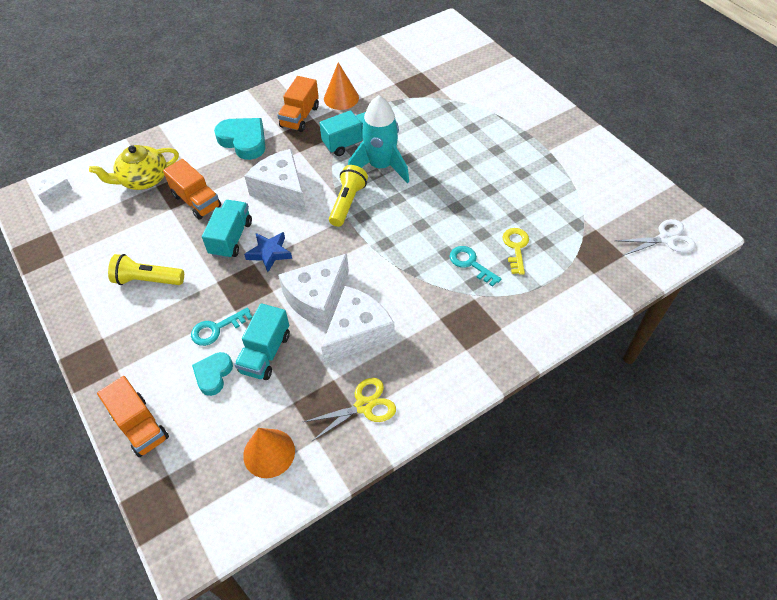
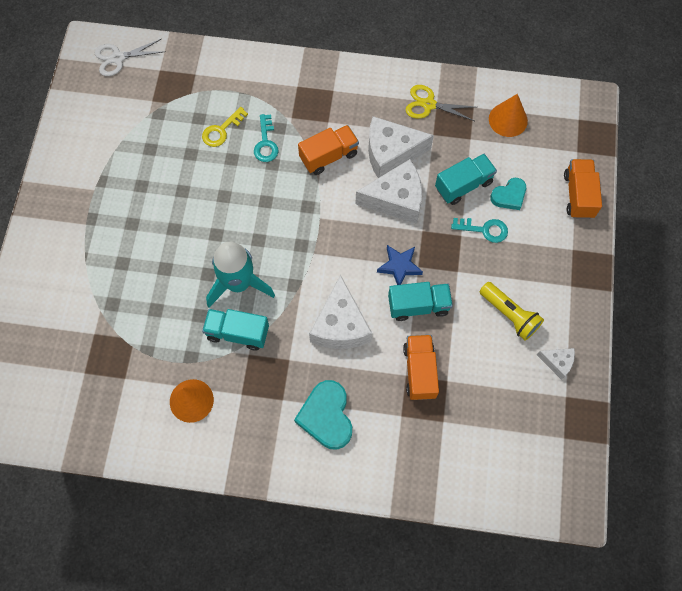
camera: 140 degrees left, 15 degrees up
white cheese [35,177,73,205] -> white cheese moved to [537,348,575,380]
yellow teapot [89,145,179,190] -> none
turquoise truck [202,200,252,259] -> turquoise truck turned 150 degrees counterclockwise [388,282,453,321]
orange truck [277,76,319,132] -> orange truck moved to [298,125,359,175]
yellow flashlight [329,165,368,227] -> none
white scissors [615,219,696,256] -> white scissors turned 45 degrees counterclockwise [95,39,166,76]

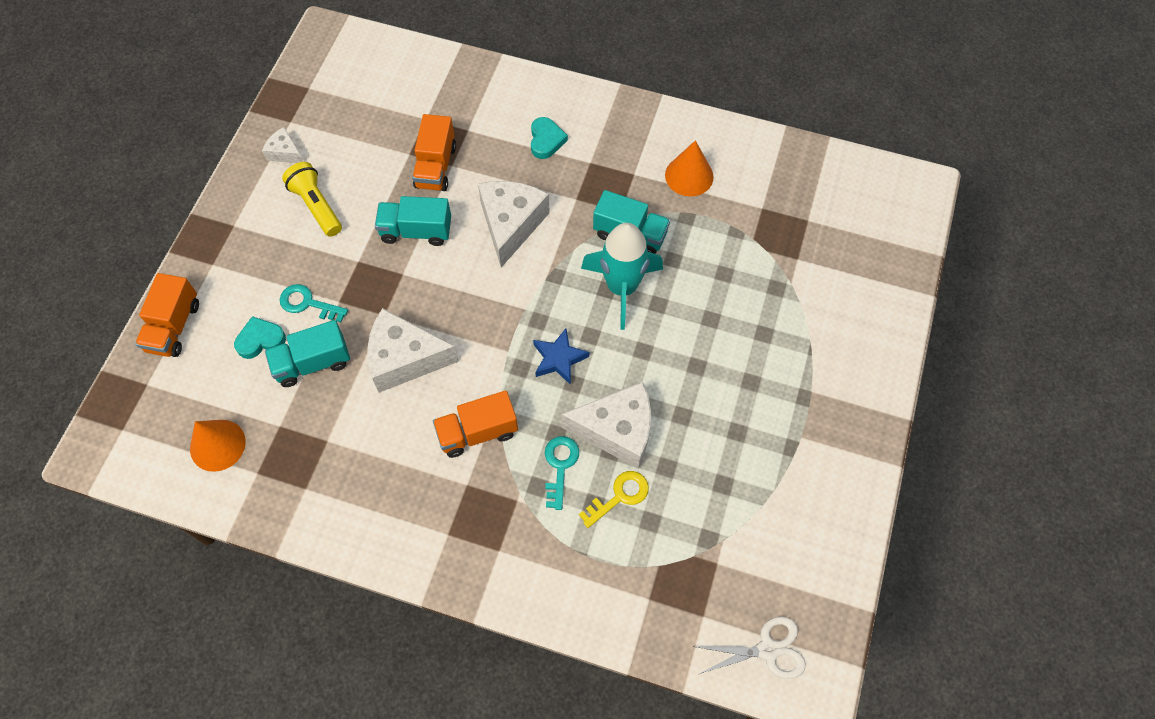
camera: 170 degrees left, 5 degrees down
turquoise heart [294,380,352,449] -> turquoise heart [531,117,568,159], size x0.62
white cheese [368,116,434,178] -> white cheese moved to [561,382,651,469]
blue star [377,245,423,285] -> blue star moved to [533,329,589,385]
yellow scissors [406,85,475,121] -> none

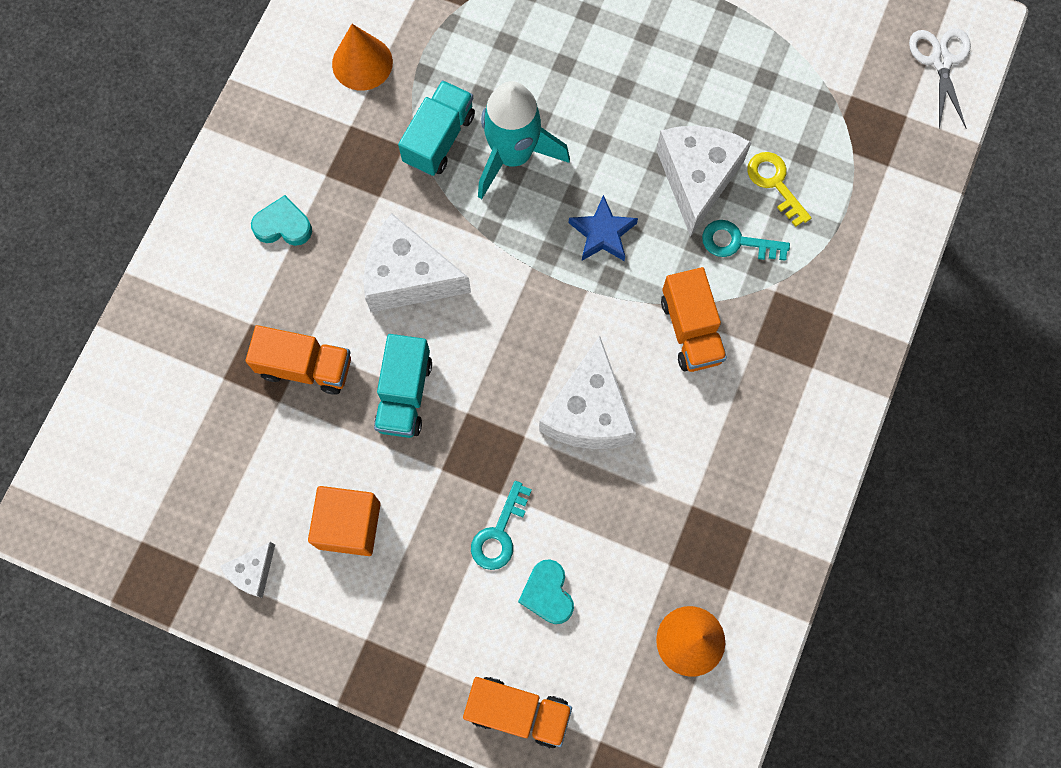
camera: 85 degrees left, 10 degrees up
turquoise truck [265,320,350,387] -> none
yellow flashlight [282,162,342,237] -> orange cube [308,486,381,556]

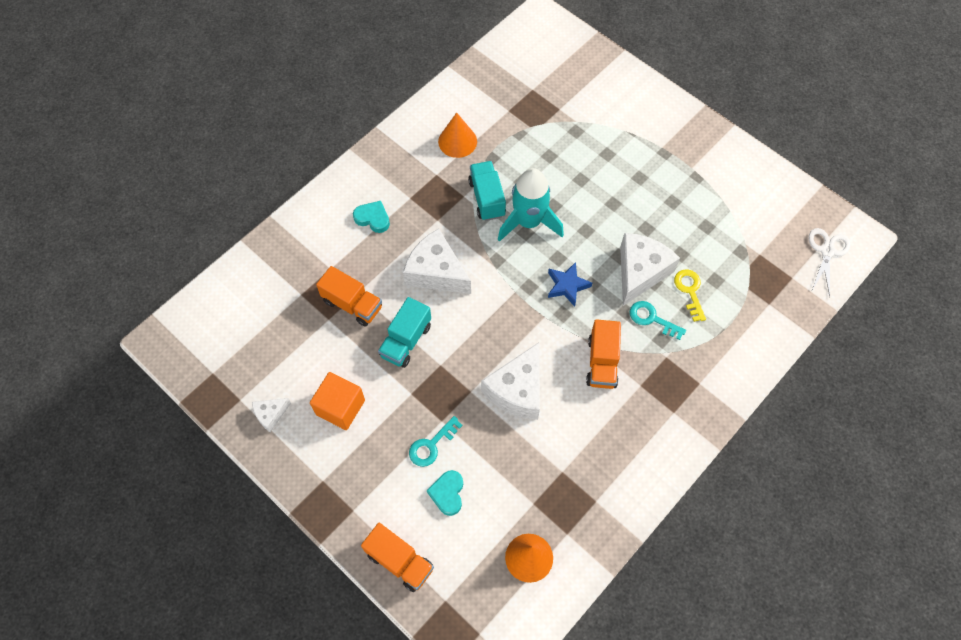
camera: 20 degrees right, 10 degrees down
turquoise truck [398,80,475,176] -> turquoise truck turned 60 degrees counterclockwise [468,161,506,221]

